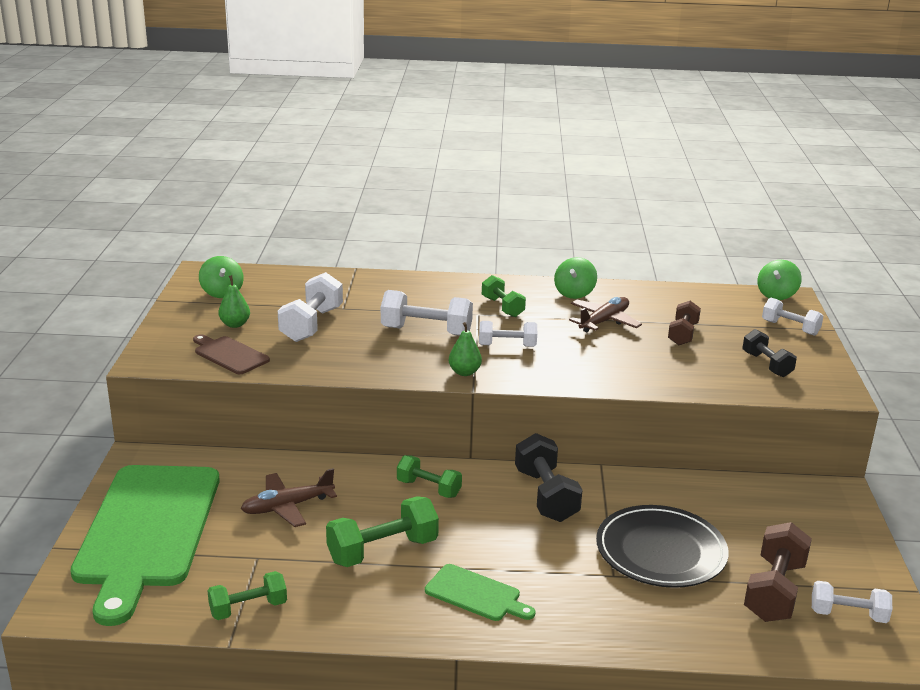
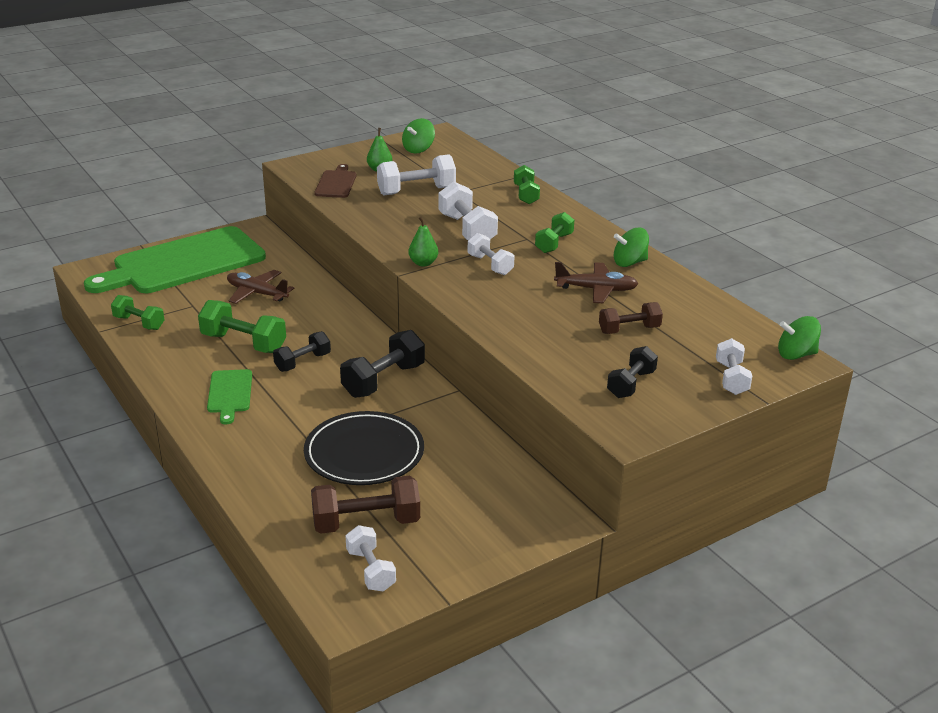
camera: 55 degrees right, 5 degrees up
green dumbbell [397,455,462,498] -> green dumbbell moved to [514,165,540,204]
none -> black dumbbell [273,331,331,372]

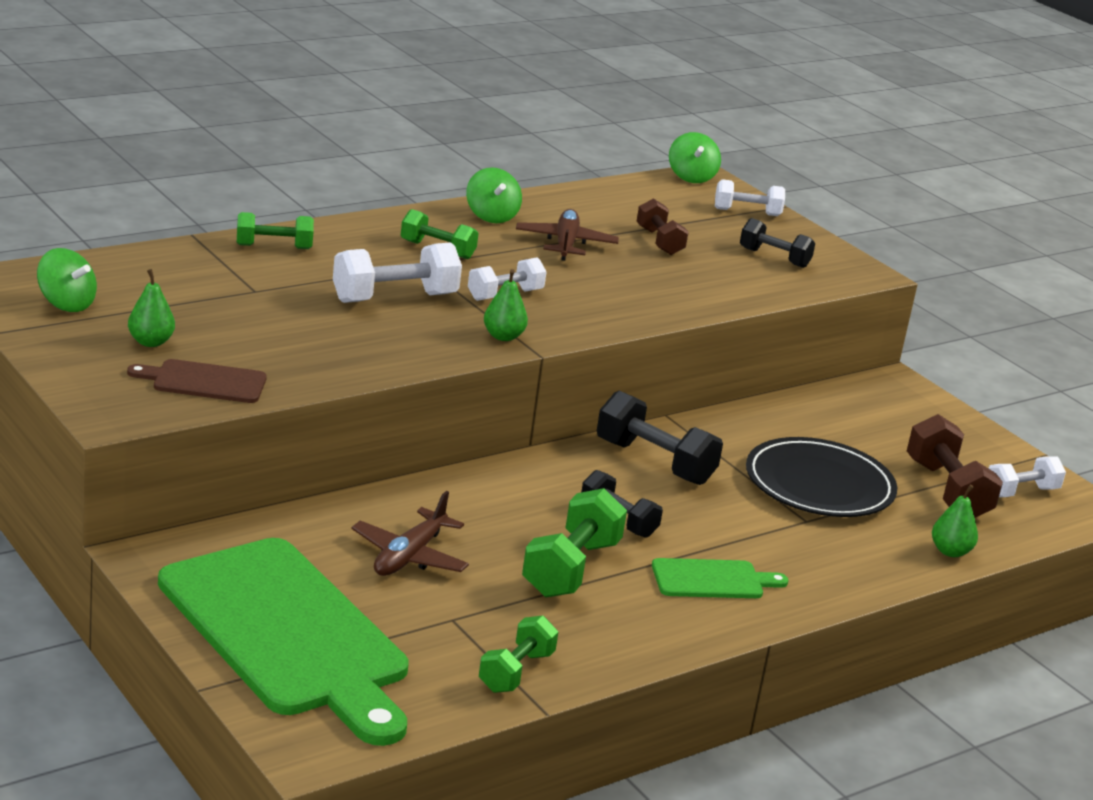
camera: 95 degrees left, 5 degrees down
white dumbbell [377,154,456,195] -> none
none -> green pear [932,485,978,557]

